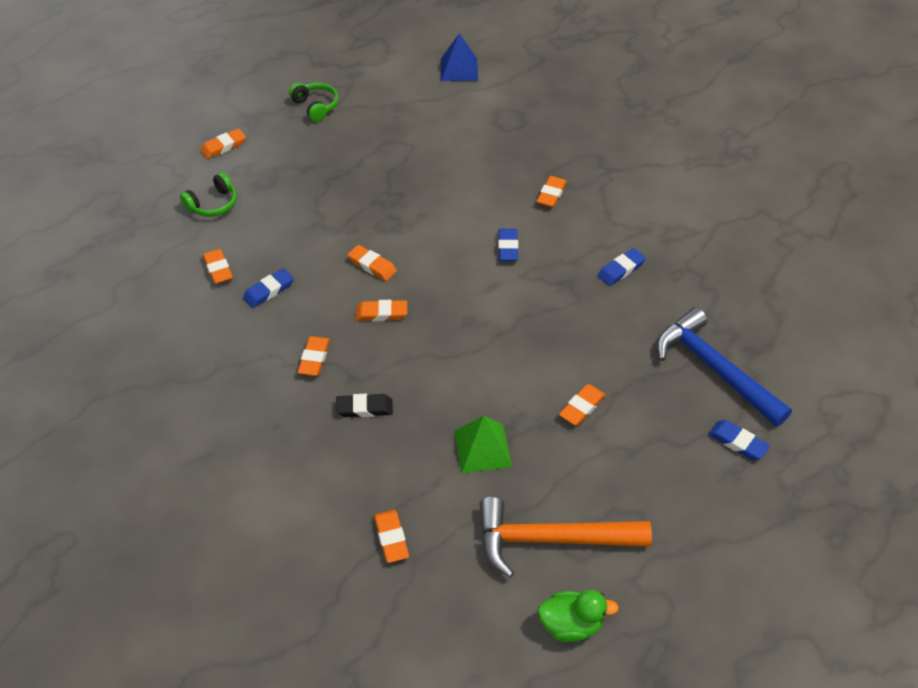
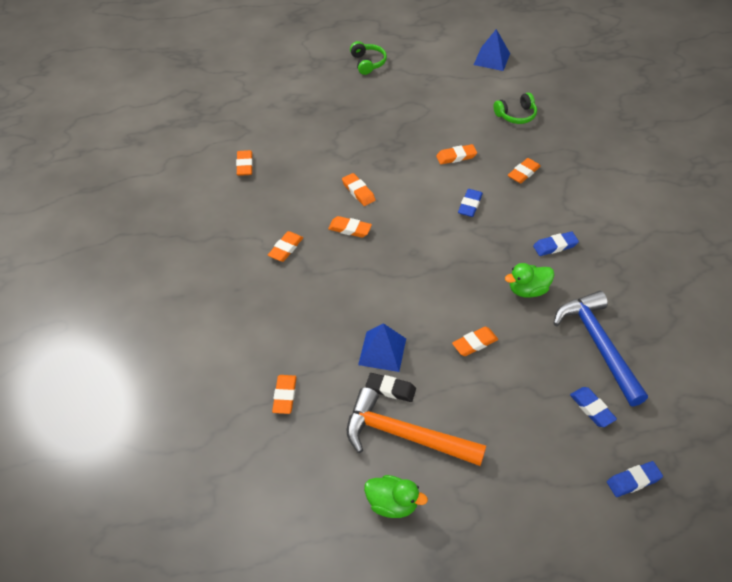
camera: 20 degrees right, 0 degrees up
green headphones [180,172,237,217] -> green headphones moved to [493,92,537,124]
orange eraser [200,129,246,159] -> orange eraser moved to [436,144,477,164]
blue eraser [243,268,294,308] -> blue eraser moved to [607,461,663,497]
black eraser [336,394,393,417] -> black eraser moved to [366,373,416,402]
green pyramid [454,416,512,473] -> blue pyramid [358,323,406,372]
none -> green duck [505,263,554,298]

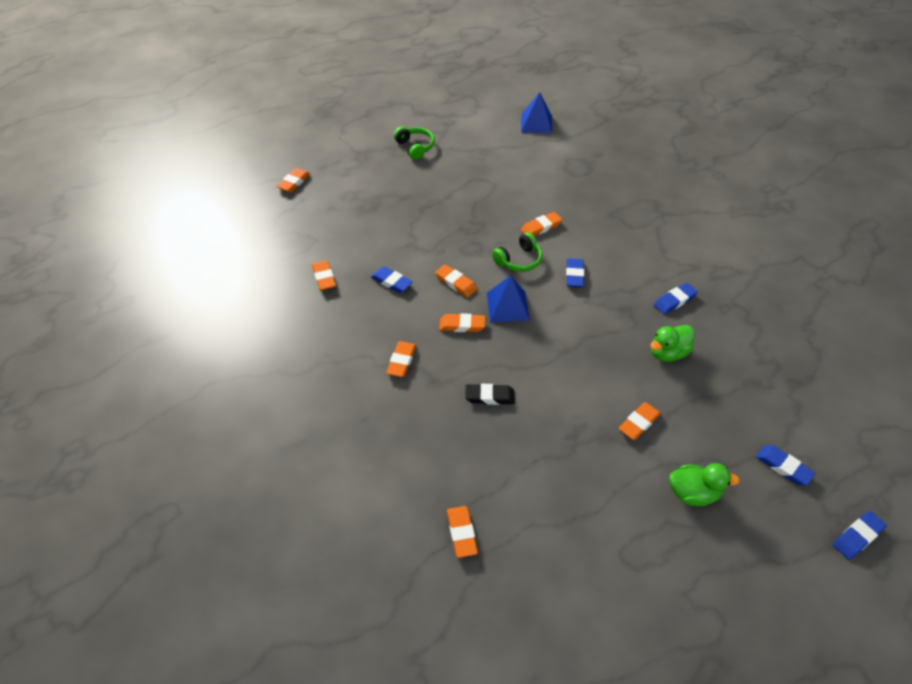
camera: 15 degrees left, 0 degrees up
orange hammer [347,387,486,466] -> none
blue pyramid [358,323,406,372] -> blue pyramid moved to [487,275,530,322]
green duck [364,475,428,518] -> green duck moved to [669,463,740,506]
black eraser [366,373,416,402] -> black eraser moved to [465,384,515,405]
green headphones [493,92,537,124] -> green headphones moved to [492,232,542,272]
orange eraser [508,158,541,184] -> orange eraser moved to [276,168,310,193]
blue hammer [553,291,648,407] -> none
none -> blue eraser [371,266,413,293]

